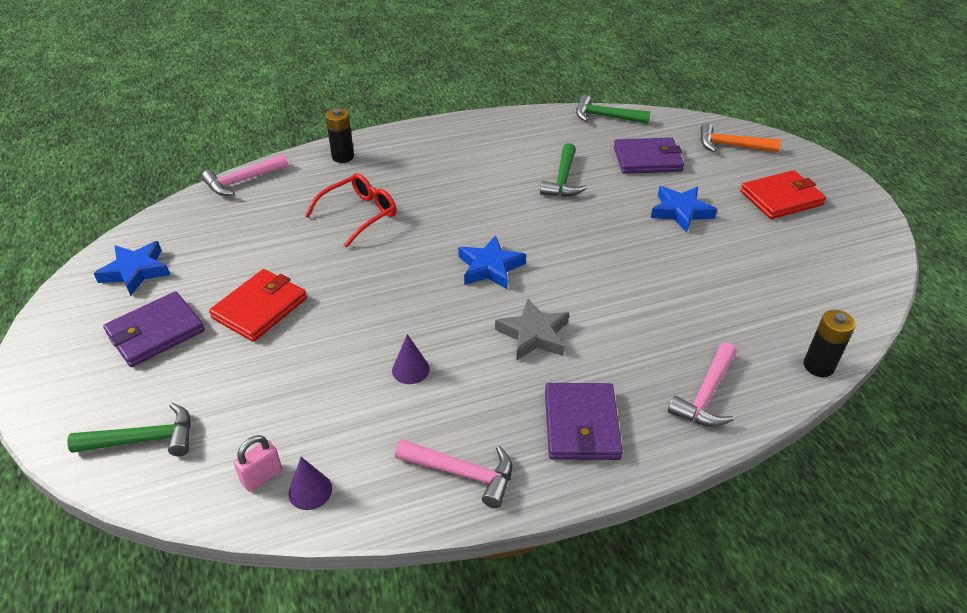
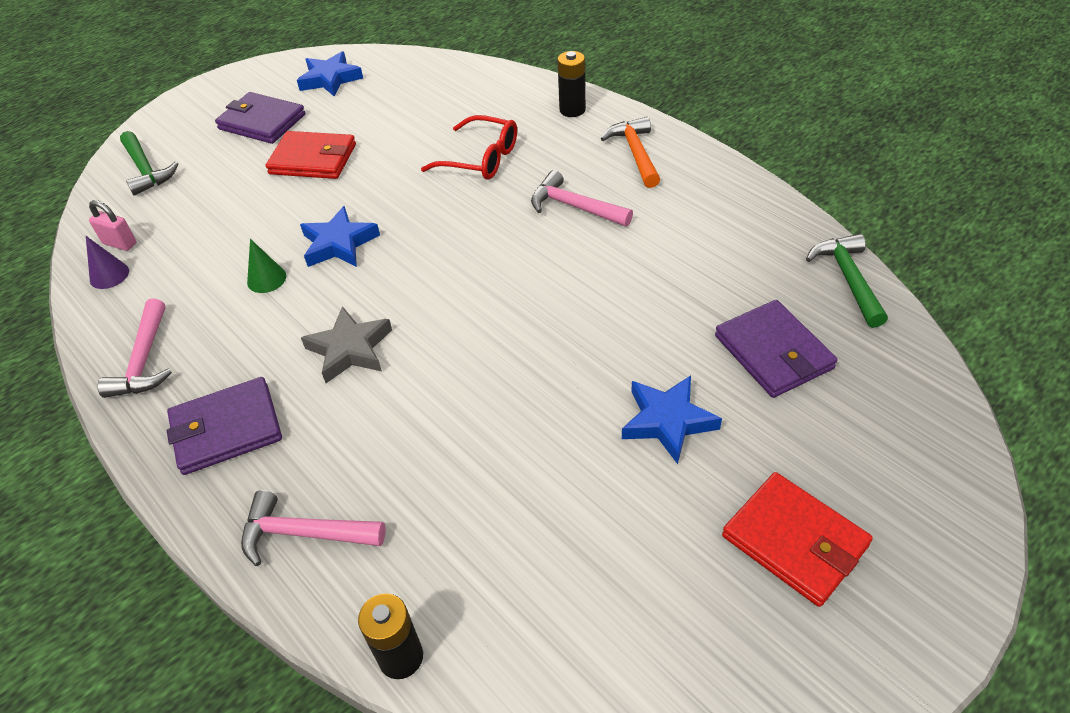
camera: 70 degrees right, 5 degrees up
pink hammer [202,154,288,196] -> pink hammer moved to [531,170,633,227]
purple cone [392,334,430,384] -> green cone [247,239,286,293]
blue star [458,236,526,289] -> blue star moved to [300,206,380,267]
green hammer [540,143,587,197] -> none
orange hammer [700,123,781,152] -> orange hammer moved to [601,117,660,188]

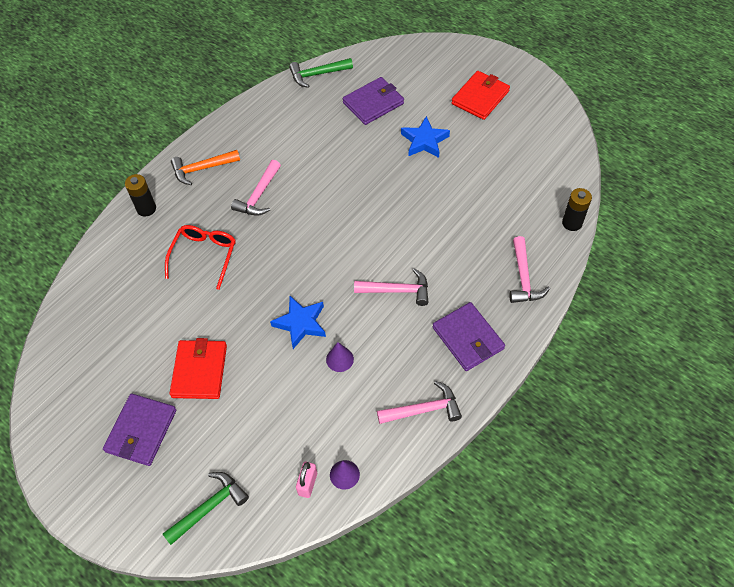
camera: 100 degrees left, 10 degrees up
green cone [247,239,286,293] -> purple cone [326,342,354,372]
blue star [297,51,363,97] -> none
grey star [301,306,392,383] -> pink hammer [354,268,429,306]

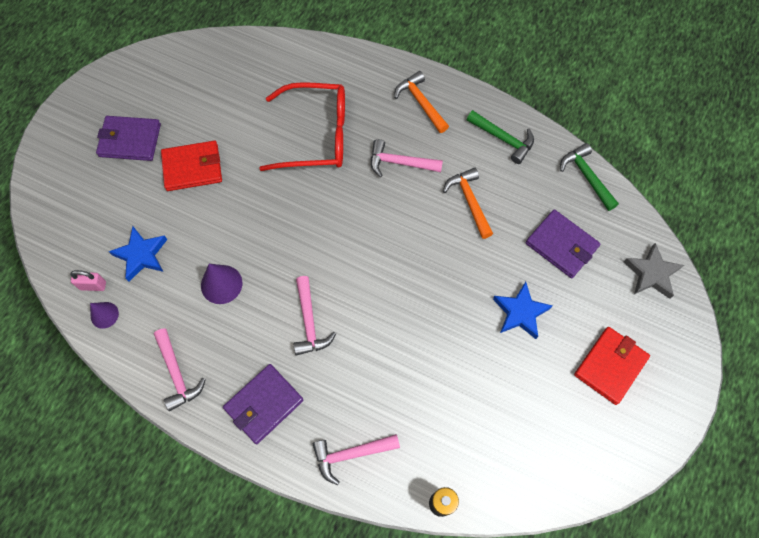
camera: 75 degrees right, 10 degrees up
black battery [125,174,156,217] -> none
green hammer [163,472,249,545] -> green hammer moved to [466,110,534,164]
red glasses [165,225,235,290] -> red glasses [259,82,345,171], size x1.52
blue star [270,296,326,349] -> blue star moved to [108,226,167,281]
purple cone [326,342,354,372] -> purple cone [201,264,242,304], size x1.52
red wallet [451,71,510,120] -> red wallet turned 75 degrees counterclockwise [574,327,650,405]
none -> orange hammer [443,168,493,239]
none -> grey star [624,243,684,299]

